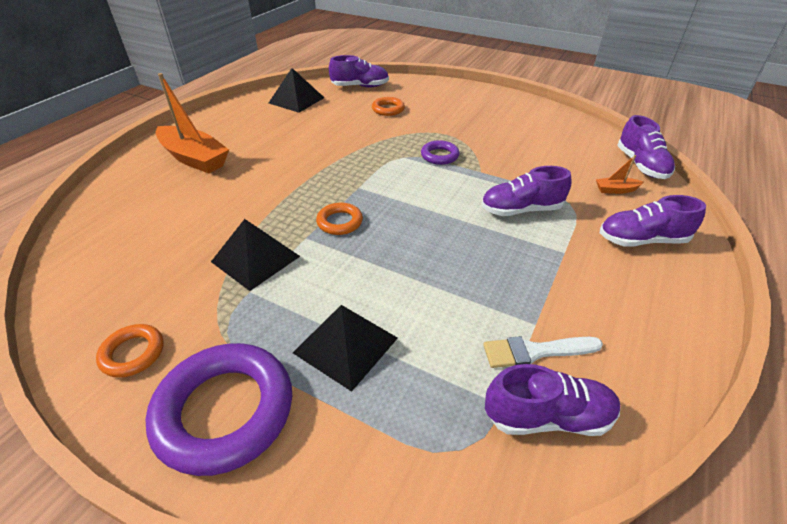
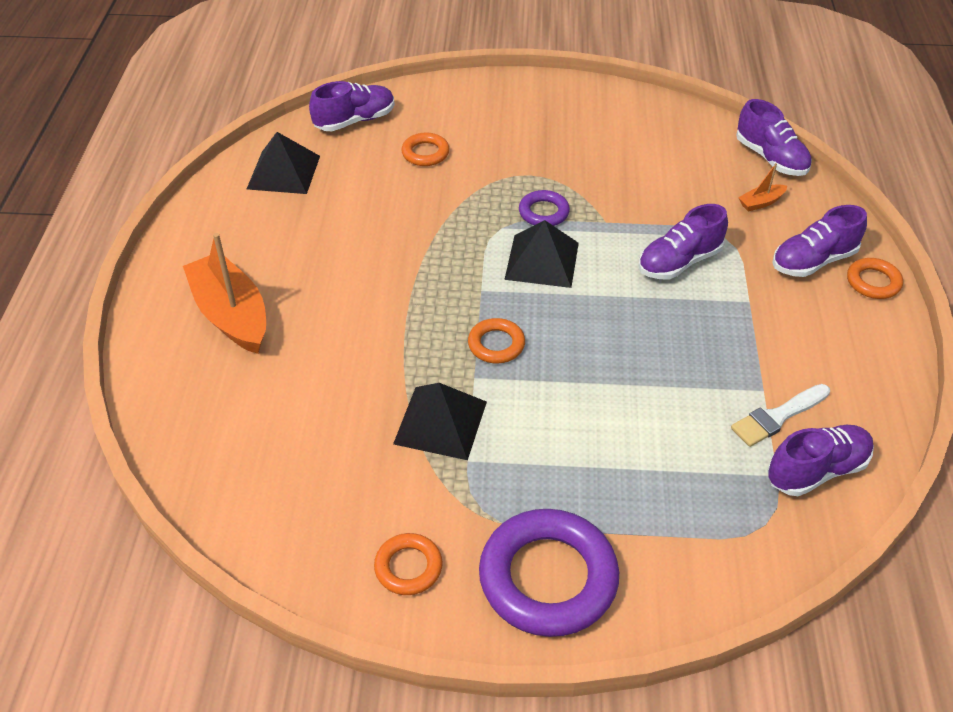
camera: 25 degrees left, 5 degrees up
orange boat [155,73,229,173] -> orange boat turned 135 degrees counterclockwise [183,233,266,354]
black pyramid [293,305,398,392] -> black pyramid moved to [504,220,579,288]
none -> orange ring [847,258,903,299]

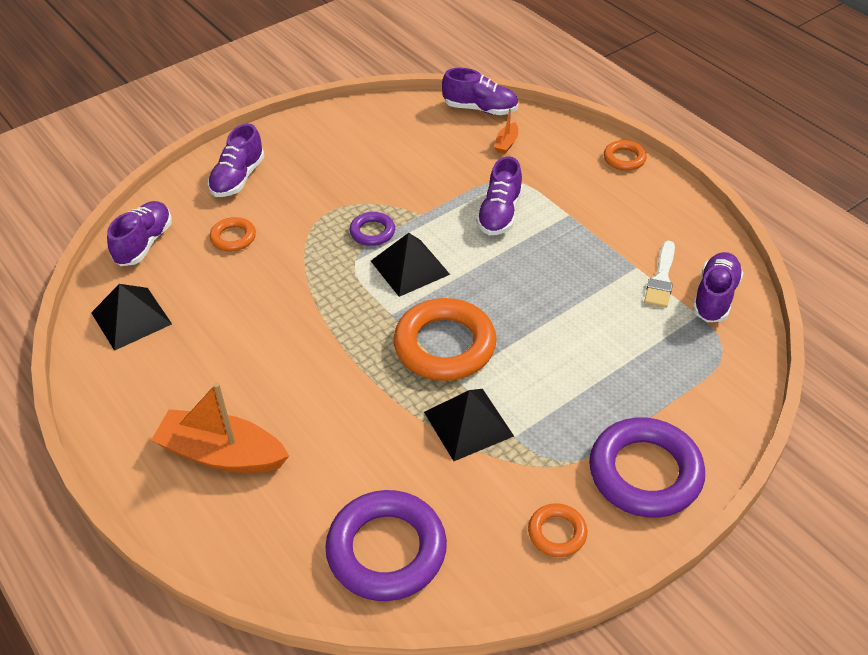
camera: 40 degrees left, 0 degrees up
orange ring [468,318,525,364] -> orange ring [394,298,496,381], size x2.02
purple shoe [772,205,867,277] -> purple shoe moved to [208,124,265,197]
none -> purple ring [325,490,447,601]

